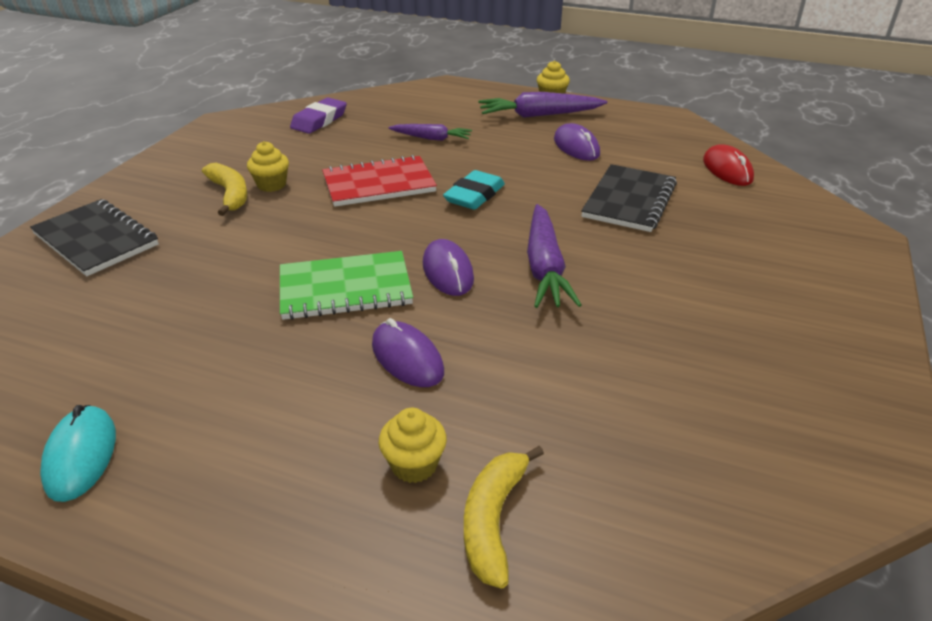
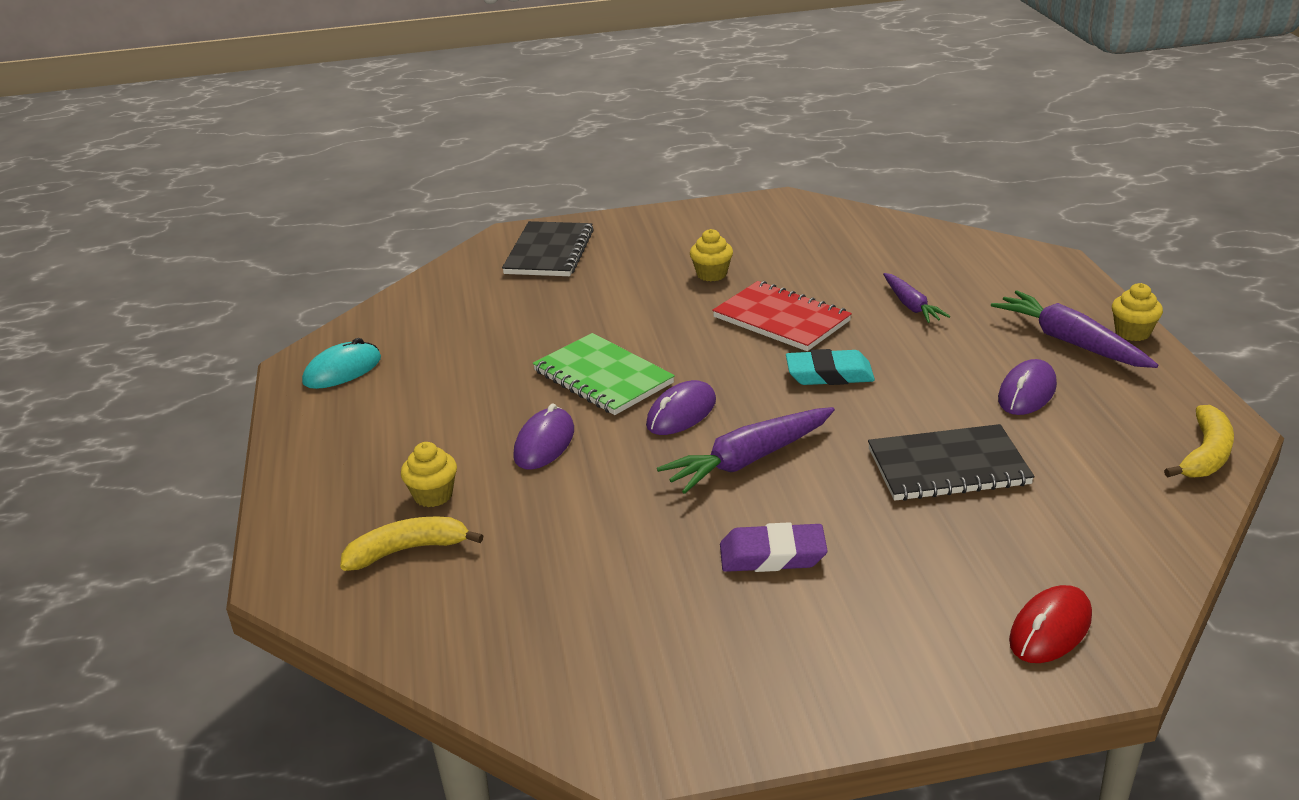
camera: 60 degrees right, 5 degrees down
yellow banana [202,163,247,216] -> yellow banana moved to [1164,405,1234,478]
purple eraser [290,98,347,134] -> purple eraser moved to [720,522,828,572]
red mouse [703,145,754,186] -> red mouse moved to [1009,585,1092,663]

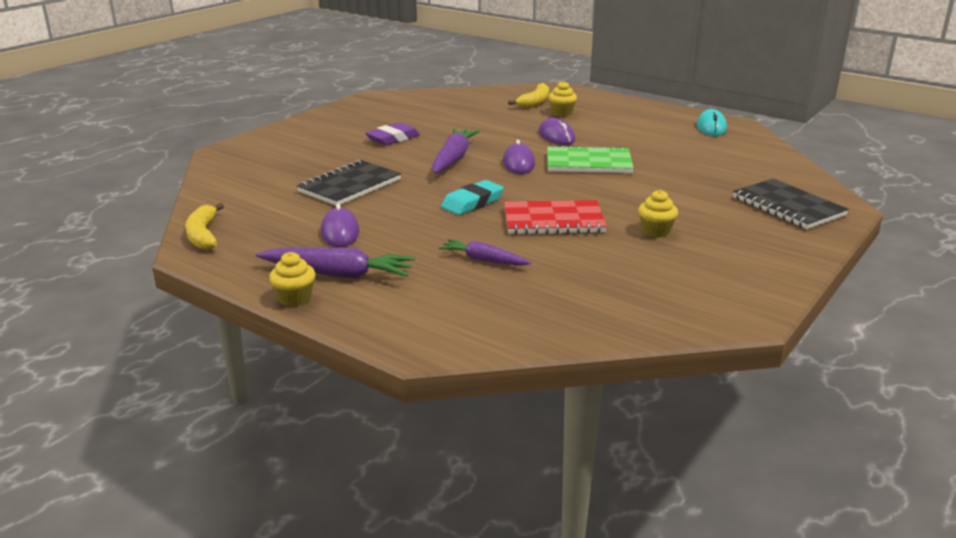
camera: 135 degrees right, 5 degrees down
red mouse [1009,585,1092,663] -> none

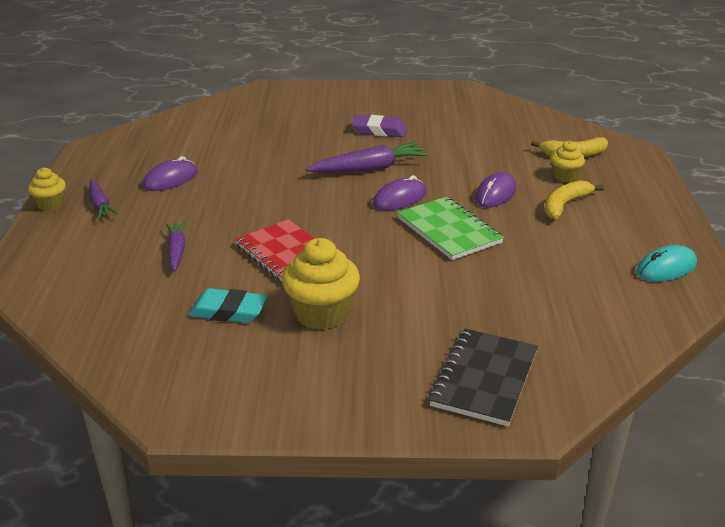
camera: 55 degrees right, 5 degrees up
yellow banana [185,203,224,249] -> yellow banana moved to [545,180,604,219]
purple carrot [256,247,415,279] -> purple carrot [89,179,119,219], size x0.62
black notebook [297,160,401,205] -> none
turquoise eraser [441,180,504,215] -> turquoise eraser moved to [189,288,268,323]
yellow cupcake [638,190,678,238] -> yellow cupcake [282,238,360,330], size x1.75

